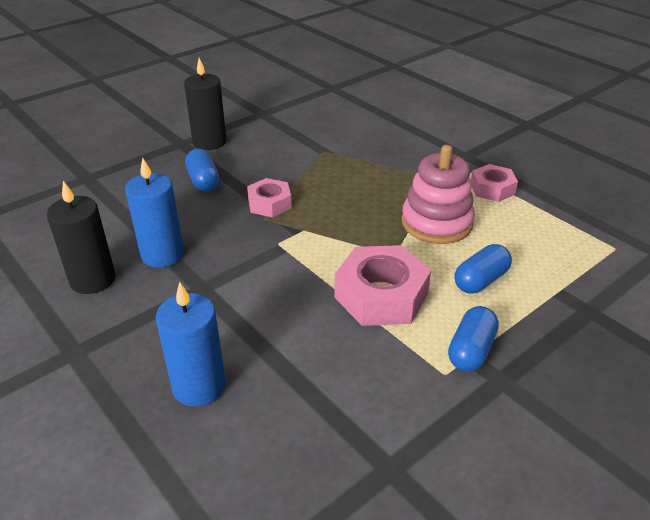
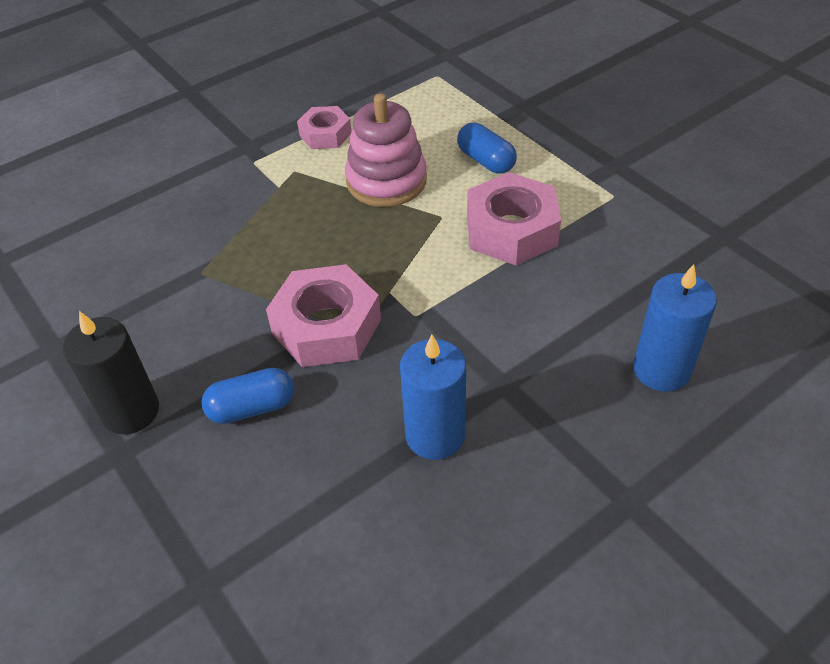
camera: 85 degrees left, 10 degrees up
black candle [47,181,115,294] -> none
pink nut [247,178,292,217] -> pink nut [266,264,381,367], size x1.68
blue capsule [448,306,499,372] -> none

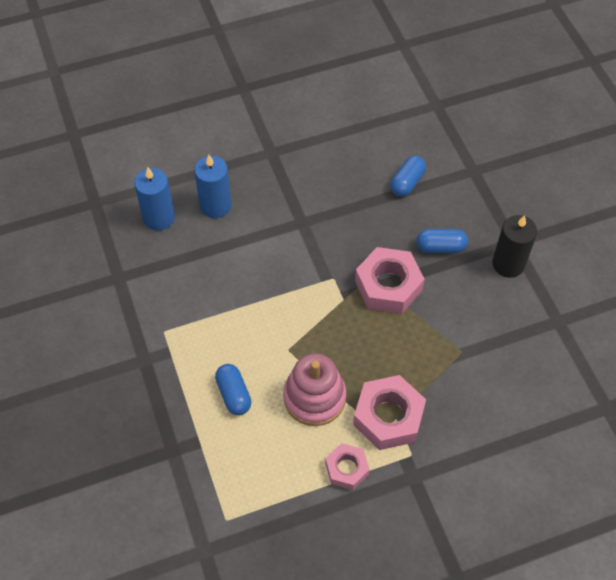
camera: 165 degrees left, 10 degrees up
blue candle [400,335,466,460] -> blue candle moved to [134,167,175,231]
pink nut [467,172,561,265] -> pink nut moved to [353,375,426,450]
none -> blue capsule [390,156,426,197]

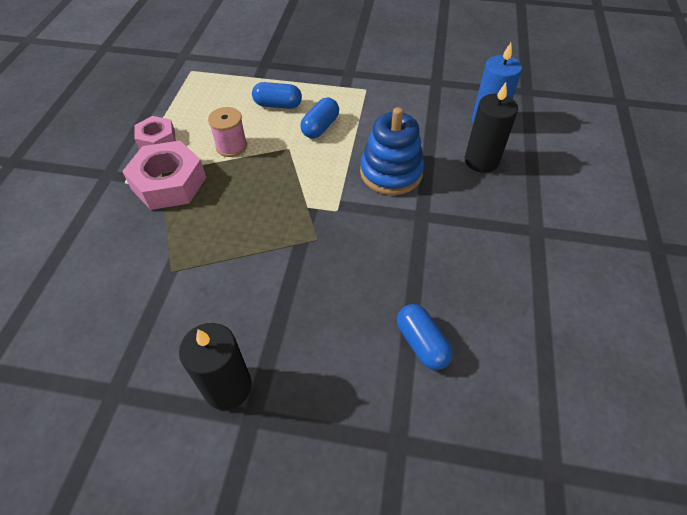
camera: 120 degrees right, 5 degrees down
blue candle [194,155,232,218] -> black candle [465,82,518,173]
pink stacking toy [283,353,346,426] -> pink spool [208,107,247,157]
pink nut [355,247,425,314] -> none
blue capsule [416,229,468,253] -> blue capsule moved to [300,97,339,138]
none -> blue stacking toy [360,107,424,195]

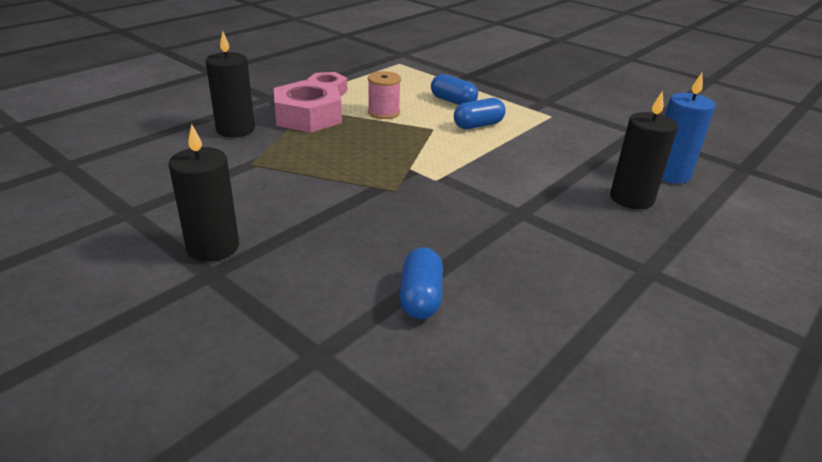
camera: 30 degrees right, 20 degrees down
blue stacking toy [360,107,424,195] -> none
none -> black candle [206,31,255,138]

